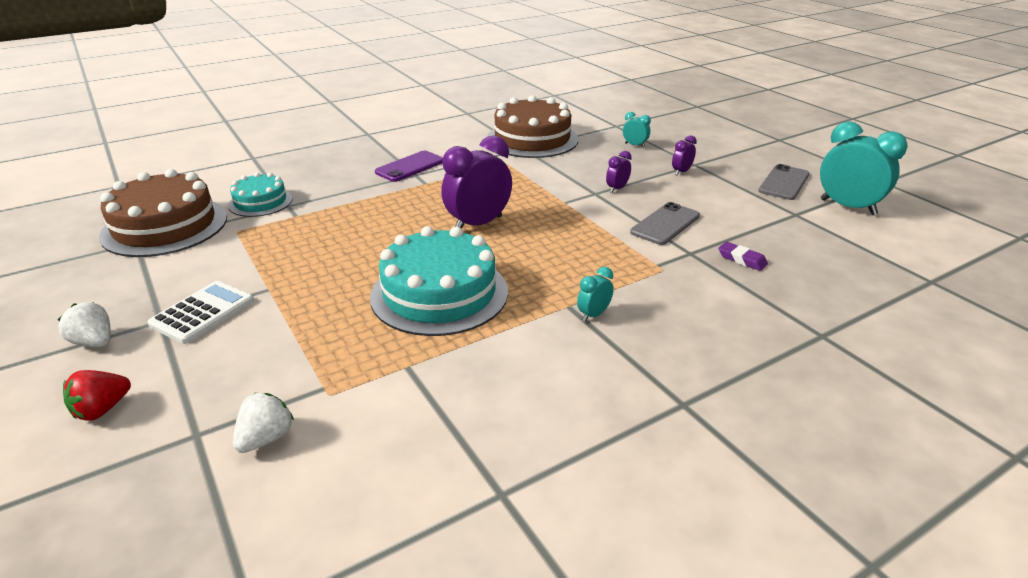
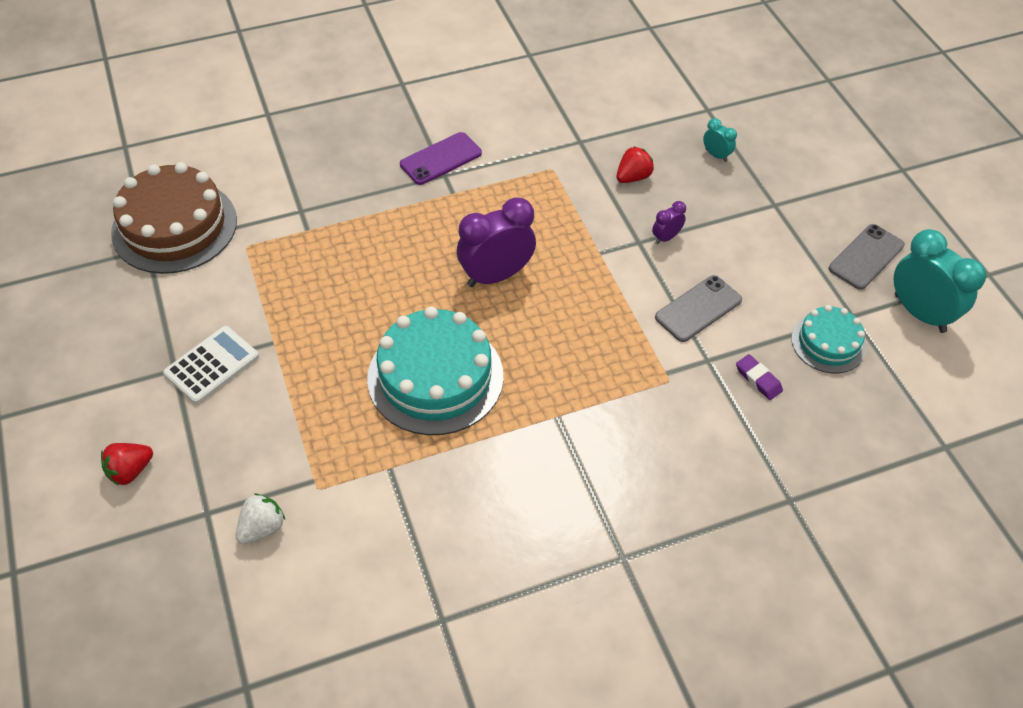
camera: 10 degrees right, 20 degrees up
white strawberry [58,302,111,347] -> none
turquoise cake [228,172,292,217] -> turquoise cake moved to [791,305,866,373]
brown cake [487,95,579,158] -> none
turquoise clock [577,267,614,322] -> none
purple clock [672,135,697,175] -> none
none -> red strawberry [616,146,654,183]

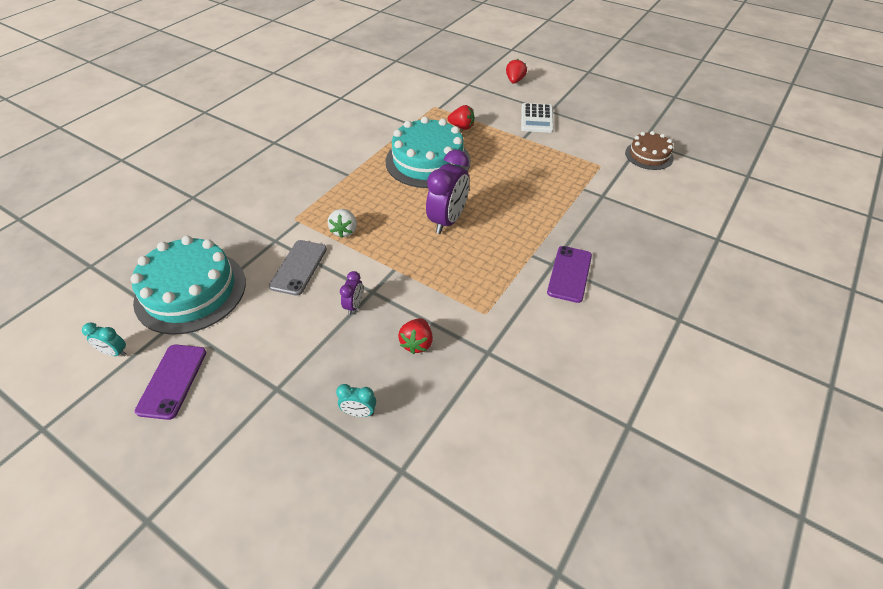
camera: 145 degrees right, 5 degrees down
brown cake [111,162,237,274] -> brown cake [625,131,674,170], size x0.56
white strawberry [236,493,285,544] -> white strawberry moved to [328,209,357,238]
purple eraser [736,354,783,400] -> none
turquoise cake [791,305,866,373] -> turquoise cake [131,236,246,335], size x1.79
grey phone [829,224,905,290] -> purple phone [135,344,207,420]
turquoise clock [894,229,987,333] -> turquoise clock [82,323,127,356], size x0.47
none -> red strawberry [448,105,475,130]

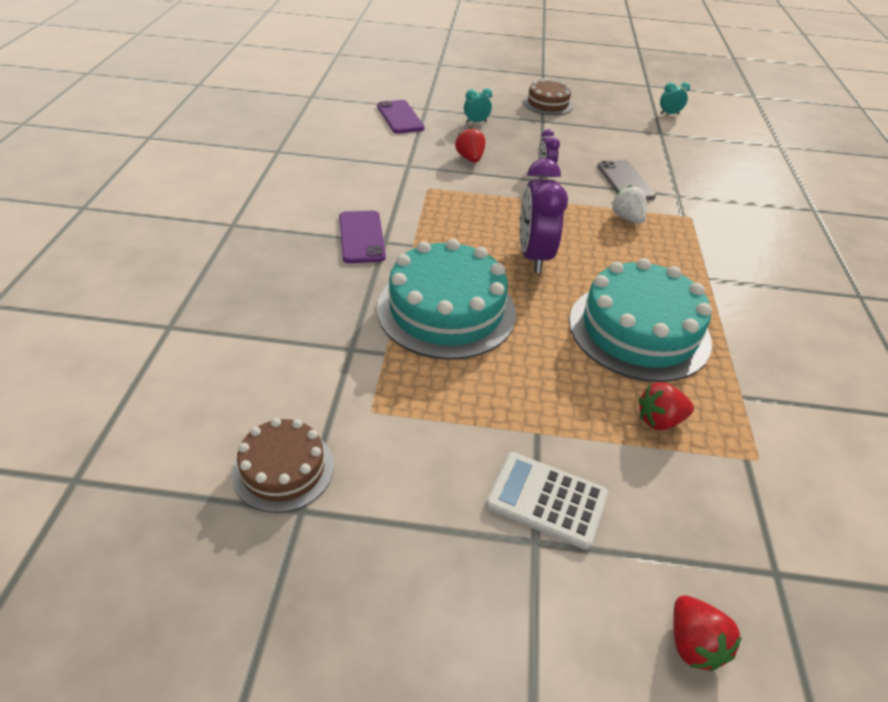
camera: 150 degrees right, 5 degrees down
turquoise cake [131,236,246,335] -> turquoise cake moved to [377,239,516,360]
purple phone [135,344,207,420] -> purple phone moved to [377,100,425,134]
white calculator [521,103,554,133] -> white calculator turned 45 degrees counterclockwise [486,452,608,550]
none -> brown cake [523,78,573,115]

